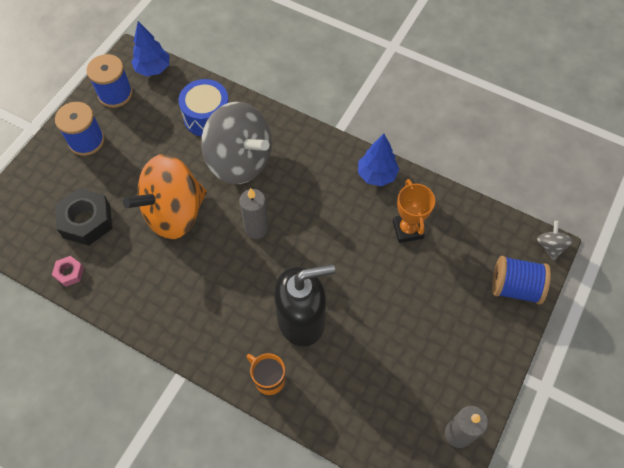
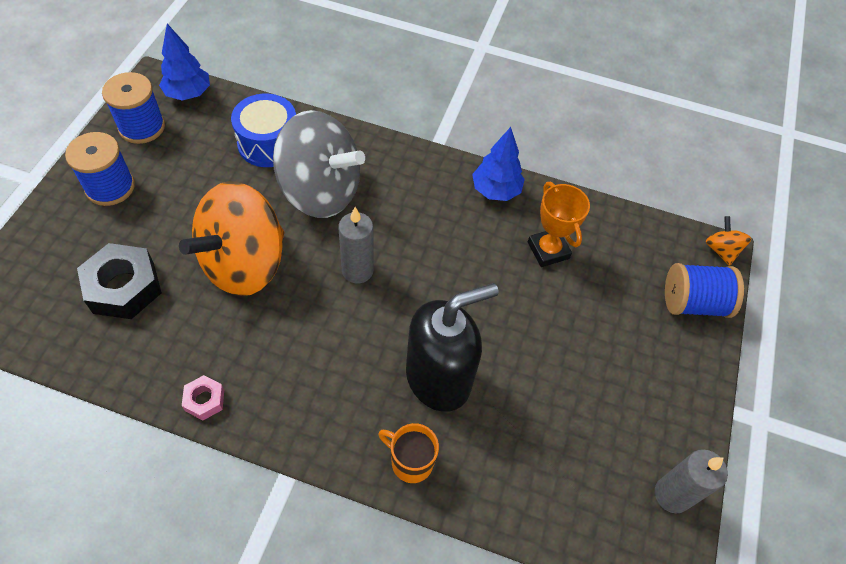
camera: 15 degrees left, 5 degrees down
pink nut [52,256,84,287] -> pink nut moved to [182,375,224,421]
grey spinning top [537,221,573,261] -> orange spinning top [706,216,751,266]

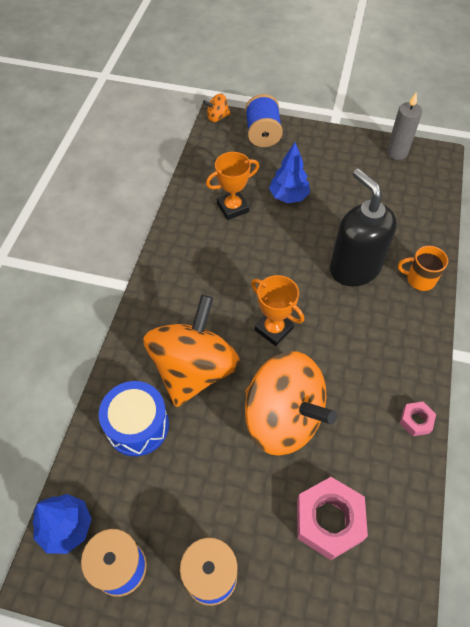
camera: 90 degrees left, 0 degrees up
black nut [77,243,162,319] -> pink nut [297,477,368,560]
grey spinning top [273,110,365,218] -> orange spinning top [143,295,240,407]
grey candle [338,207,374,284] -> orange trophy [251,275,304,346]
orange mug [378,423,439,483] -> orange mug turned 75 degrees clockwise [398,246,448,291]
blue tree [472,127,525,201] -> blue tree moved to [269,142,310,203]

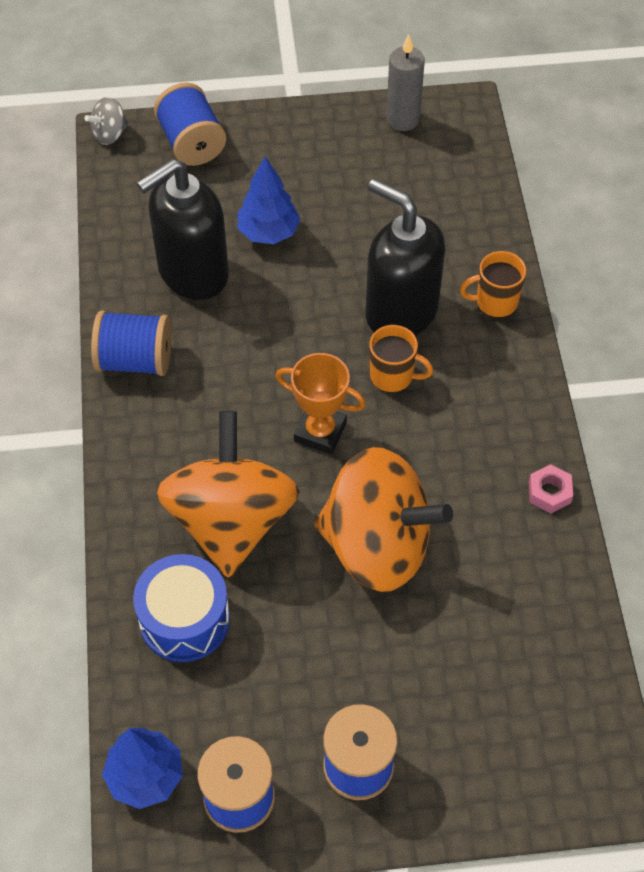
camera: 20 degrees left, 0 degrees up
orange spinning top [203,93,231,122] -> grey spinning top [84,97,129,145]
orange trophy [206,152,259,220] -> black soap dispenser [137,159,229,300]
pink nut [297,477,368,560] -> none
none -> blue spool [91,311,172,376]
none -> orange mug [370,325,433,392]

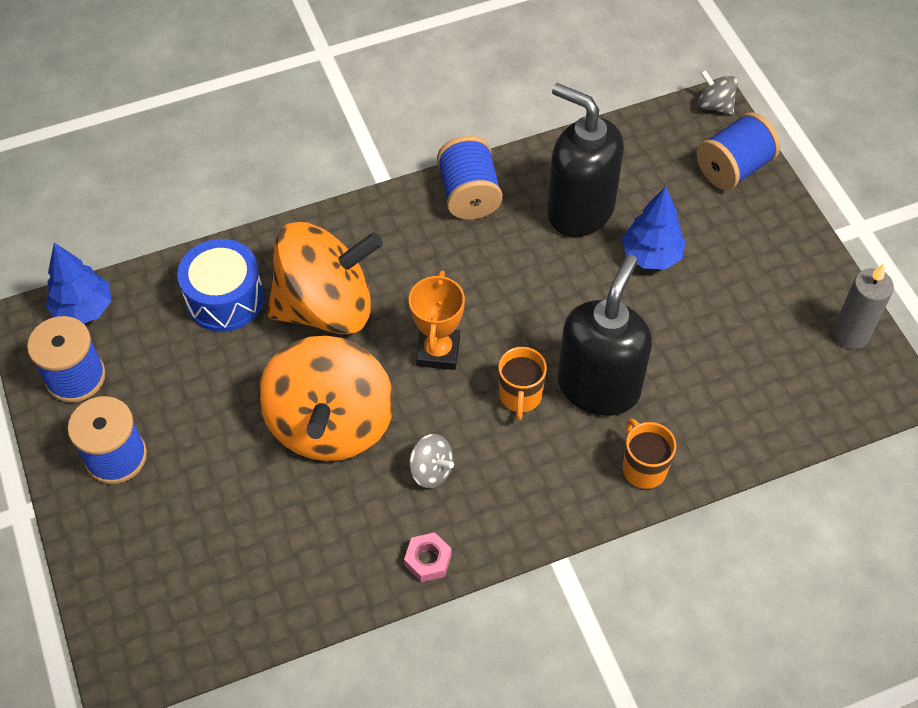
camera: 75 degrees right, 0 degrees up
none -> grey spinning top [409,434,454,488]

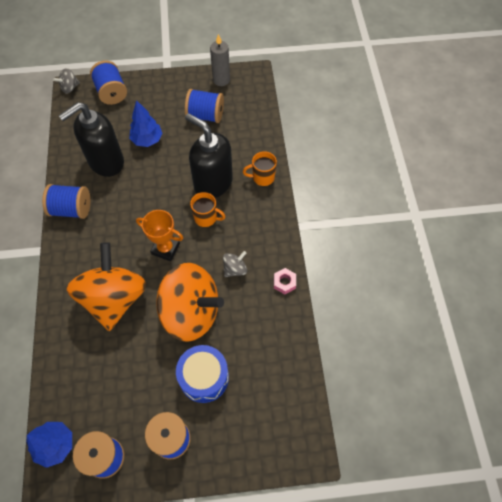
camera: 75 degrees left, 5 degrees up
blue drum [177,239,264,332] -> blue drum moved to [176,345,229,403]
none -> blue spool [185,89,224,123]

